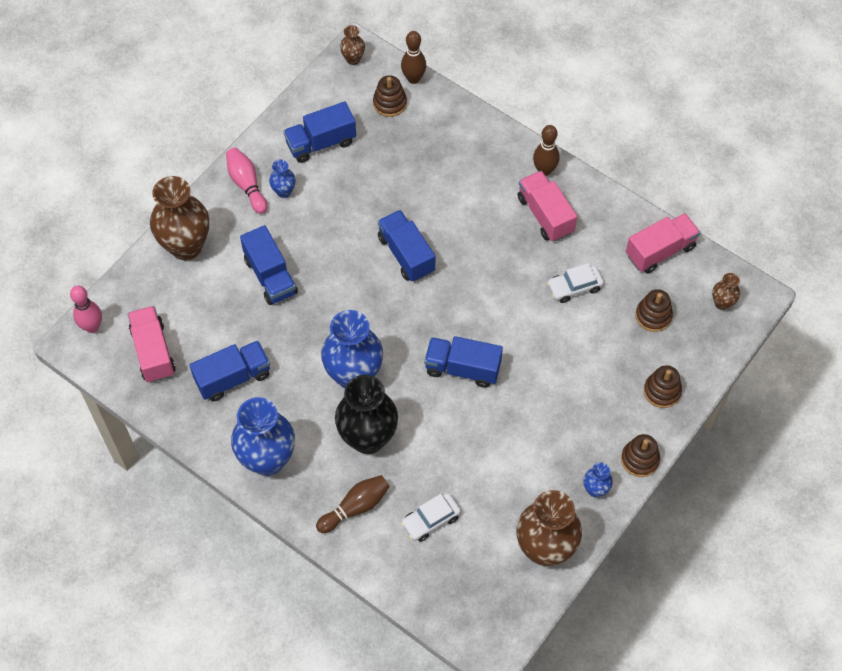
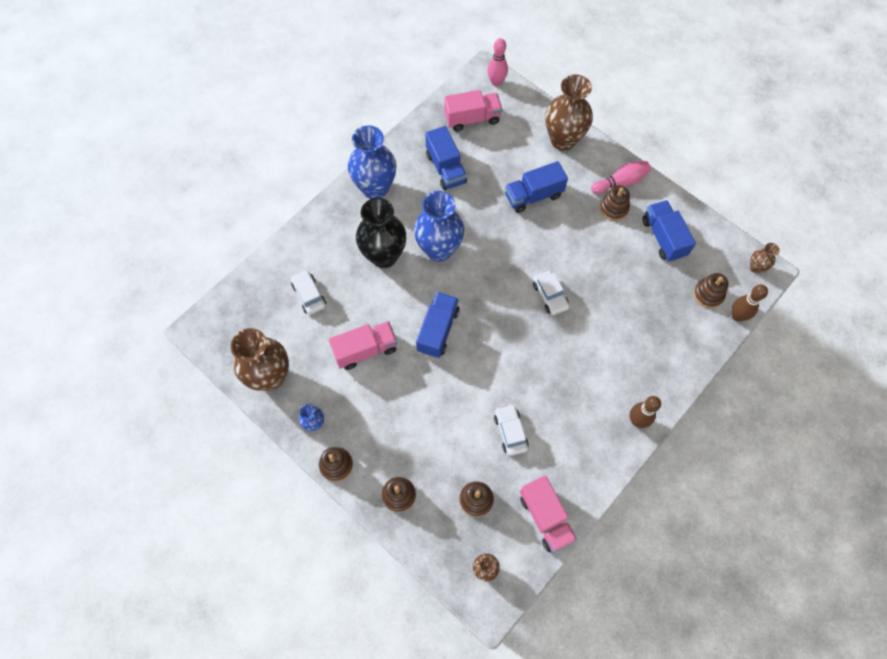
camera: 95 degrees right, 5 degrees up
blue vase [269,160,295,198] -> brown stacking toy [600,186,630,221]
brown bowling pin [316,475,390,533] -> none
blue truck [378,210,435,282] -> white car [533,270,570,315]
pink truck [518,171,577,242] -> pink truck moved to [328,321,397,370]

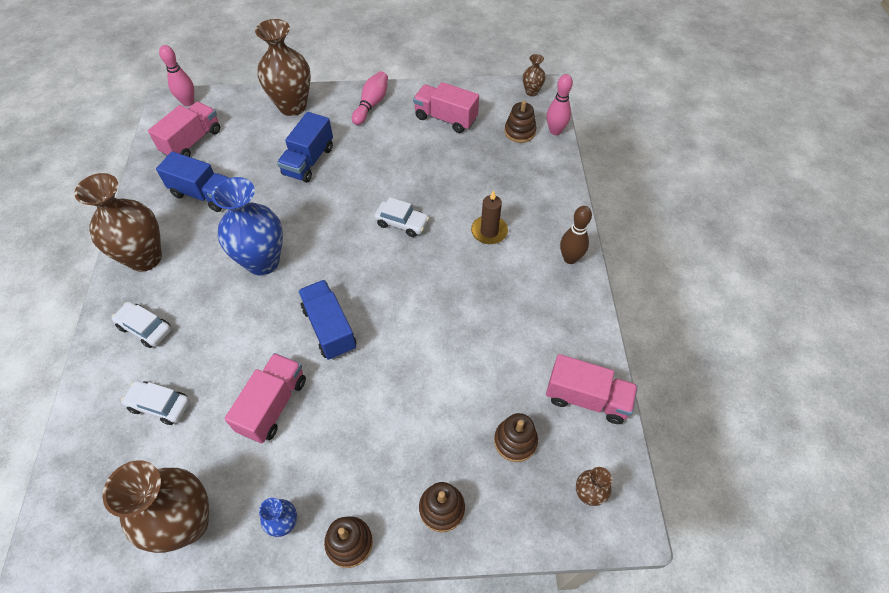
camera: 45 degrees left, 10 degrees down
blue vase [348,125,396,199] -> brown vase [74,173,162,272]
black vase [356,198,406,268] -> none
white car [494,404,529,456] -> white car moved to [112,302,171,348]
brown stacking toy [600,186,630,221] -> none
blue truck [642,200,696,262] -> pink truck [413,82,479,133]
brown bowling pin [732,285,768,322] -> pink bowling pin [547,74,573,135]
none -> brown candle [471,190,508,244]

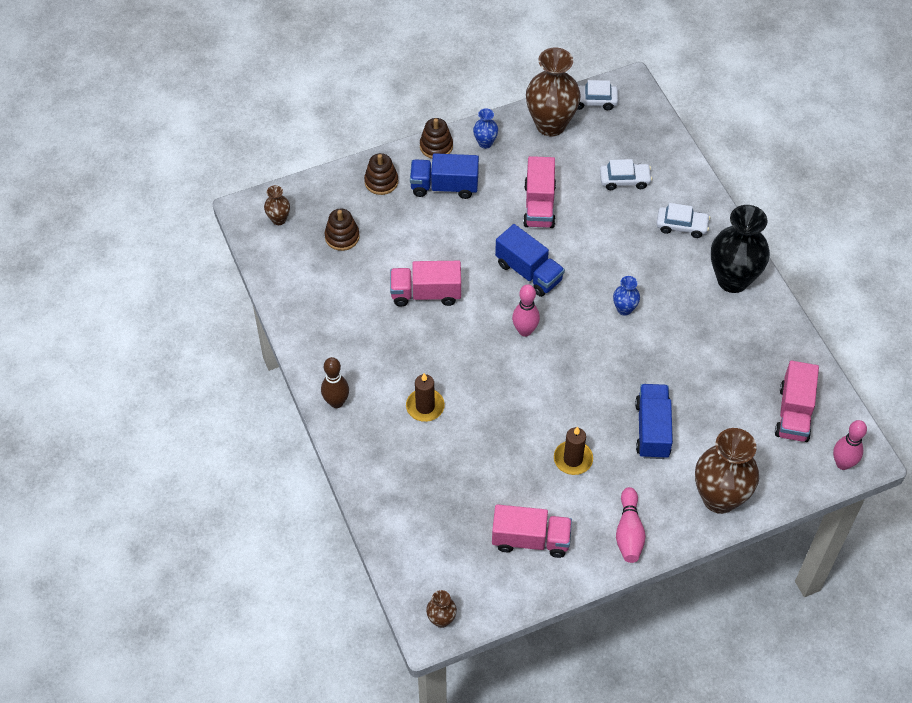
camera: 160 degrees right, 0 degrees up
brown vase [74,173,162,272] -> black vase [711,205,770,293]
blue truck [156,151,229,212] -> blue truck moved to [410,153,479,199]
blue vase [212,177,283,276] -> blue vase [613,276,640,316], size x0.46
white car [374,197,429,237] -> white car moved to [577,80,618,110]
brown stacking toy [504,101,536,143] -> none
pink truck [546,354,638,424] -> pink truck moved to [390,261,461,307]
pink bowling pin [547,74,573,135] -> pink bowling pin moved to [512,284,540,337]
none -> brown candle [554,427,593,475]

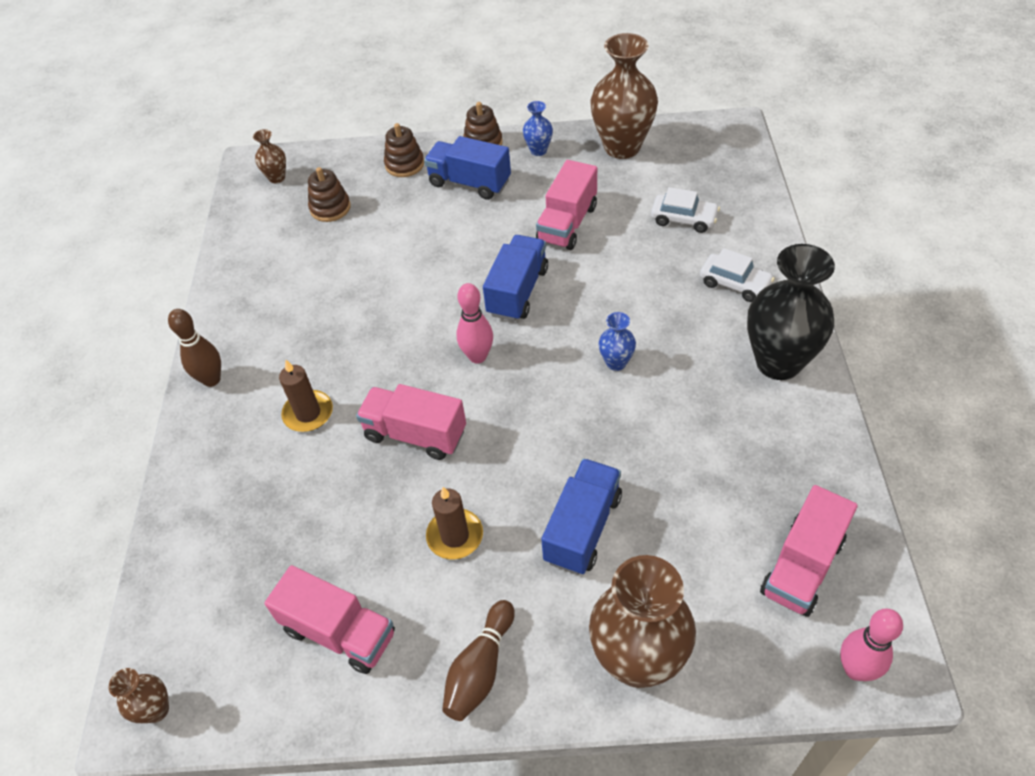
camera: 25 degrees right, 5 degrees down
pink truck [390,261,461,307] -> pink truck moved to [356,384,466,460]
blue truck [495,224,565,297] -> blue truck turned 135 degrees counterclockwise [483,235,548,321]
white car [577,80,618,110] -> none
pink bowling pin [616,487,646,563] -> brown bowling pin [442,600,515,721]

